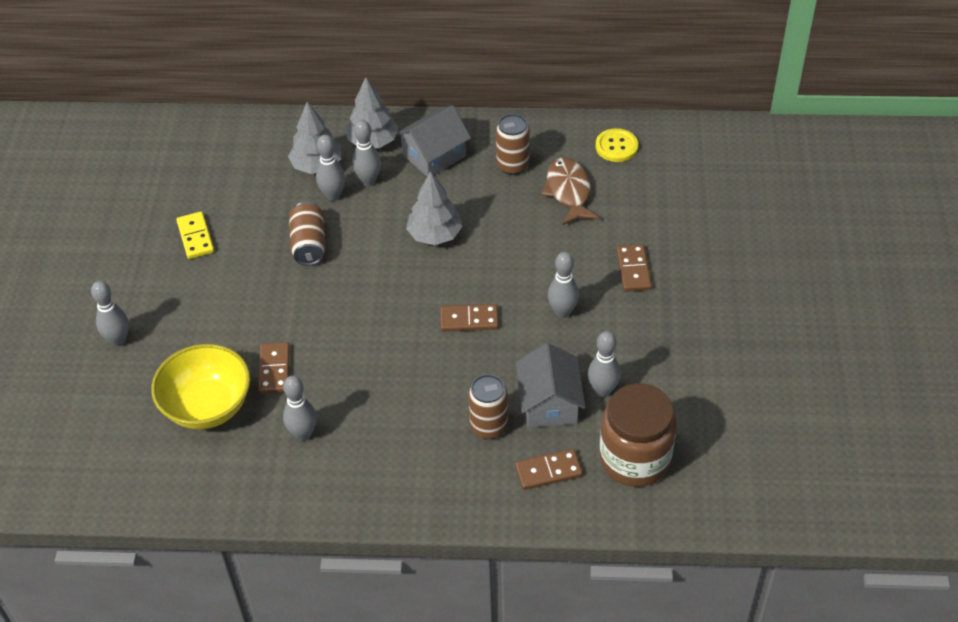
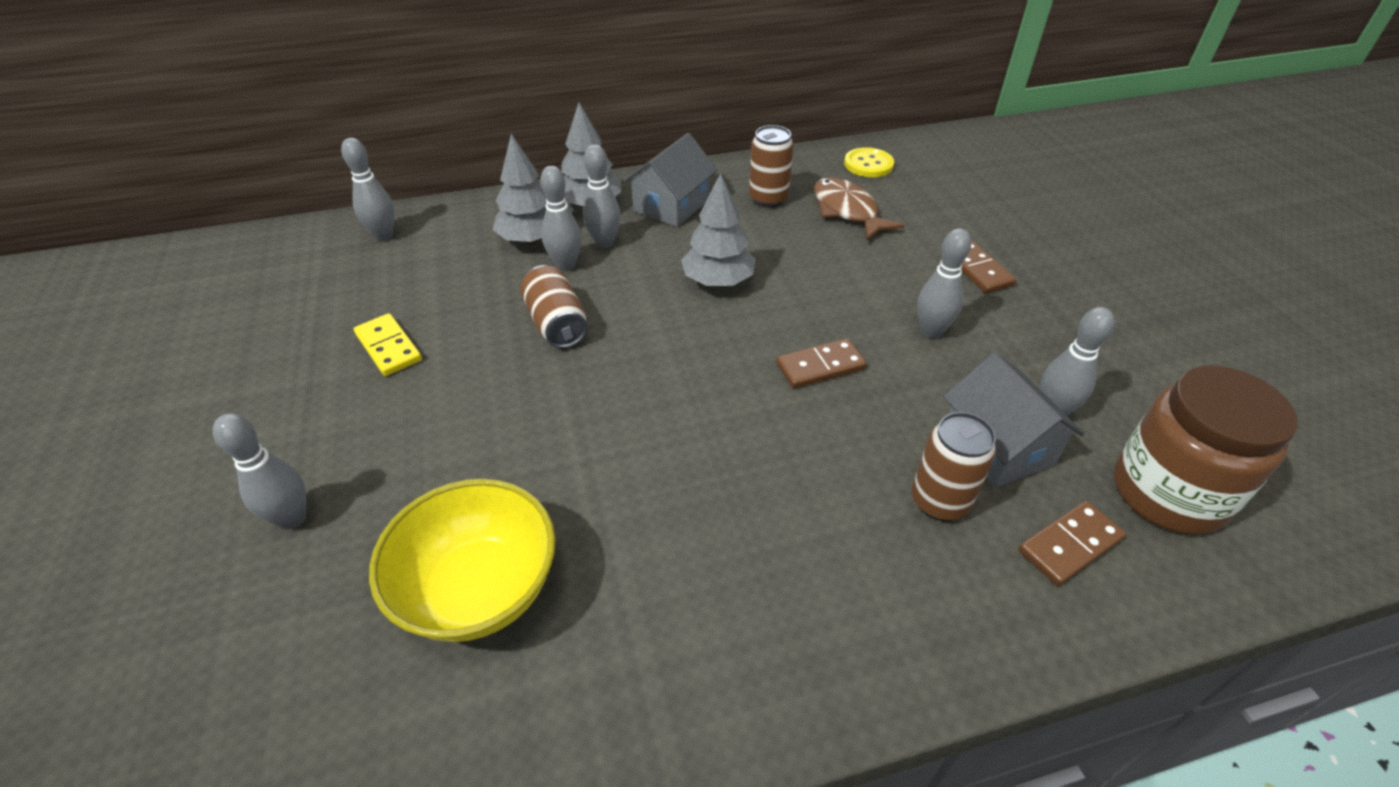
camera: 20 degrees left, 5 degrees down
brown domino [258,342,290,394] -> none
grey bowling pin [283,376,317,441] -> grey bowling pin moved to [341,138,395,241]

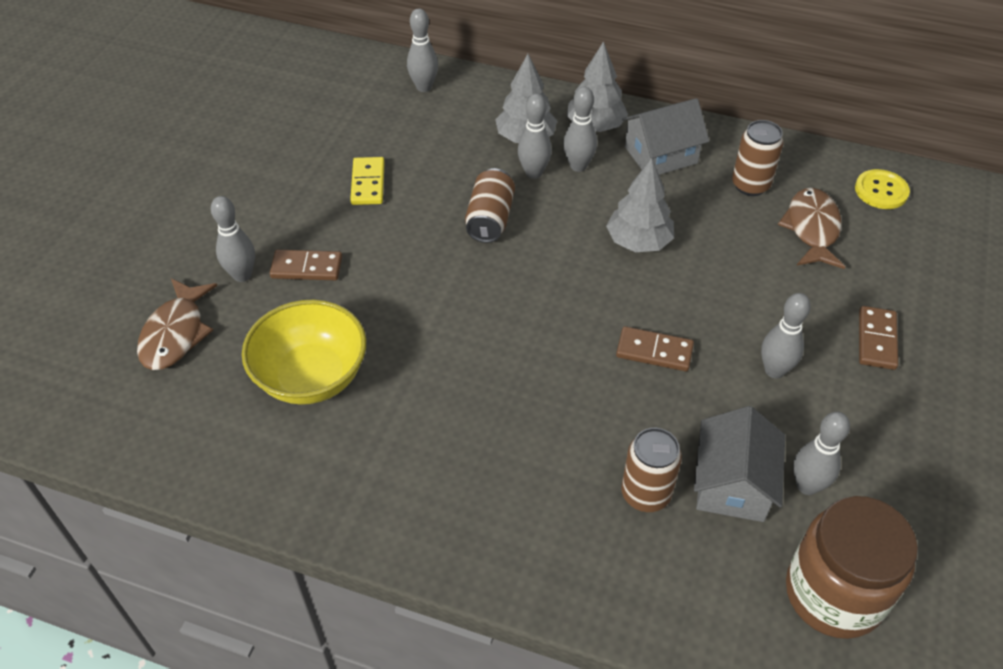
camera: 35 degrees right, 5 degrees up
brown domino [1019,501,1126,586] -> brown domino moved to [270,250,342,280]
none -> brown fish [137,278,217,370]

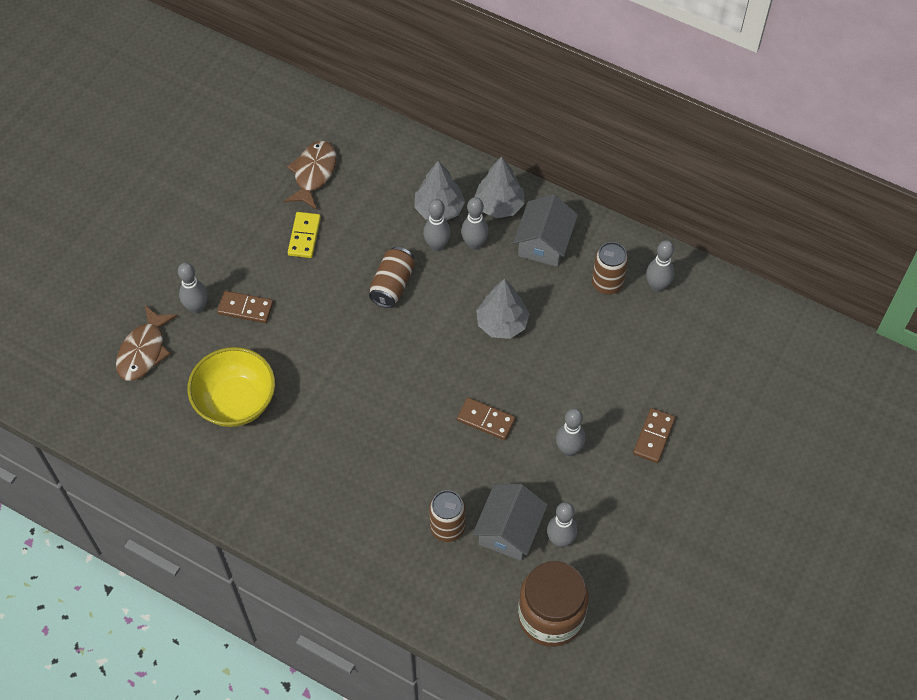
camera: 10 degrees right, 10 degrees up
grey bowling pin [407,9,438,92] -> grey bowling pin moved to [646,240,674,292]
grey house [622,98,709,175] -> grey house turned 60 degrees counterclockwise [513,194,578,267]
brown fish [778,188,845,269] -> brown fish moved to [284,141,336,210]
yellow button [855,169,910,209] -> none

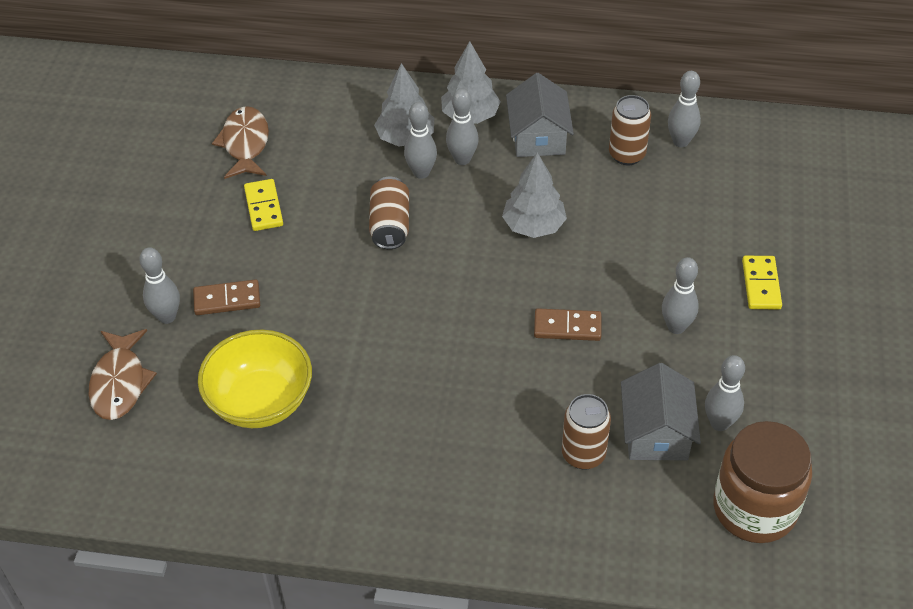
camera: 20 degrees left, 10 degrees down
brown domino [633,408,676,463] -> yellow domino [742,256,782,310]

